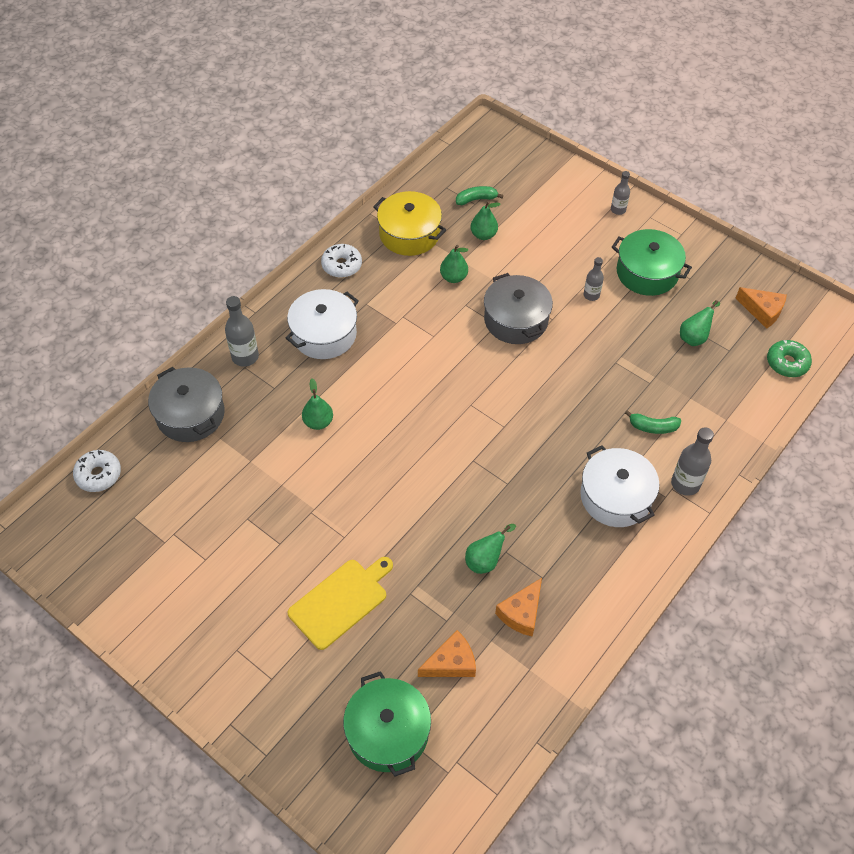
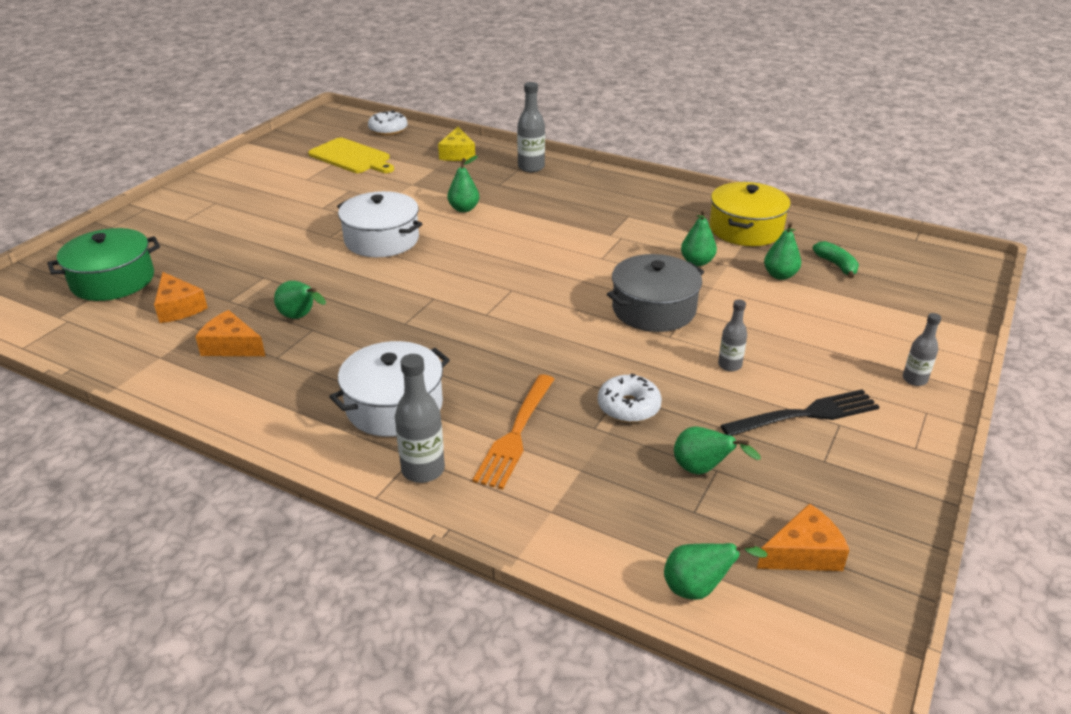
camera: 80 degrees right, 20 degrees down
grey pot [148,367,225,442] -> yellow cheese [438,127,475,161]
white pot [286,289,359,359] -> white pot moved to [337,191,422,257]
yellow cutting board [288,557,393,650] -> yellow cutting board moved to [308,138,394,173]
white donut [321,244,362,278] -> white donut moved to [598,373,662,423]
green pot [612,229,692,296] -> black fork [721,389,879,436]
green banana [625,410,681,434] -> orange fork [473,374,554,490]
orange cheese [736,287,787,329] -> orange cheese turned 135 degrees counterclockwise [757,503,849,571]
green donut [767,340,812,377] -> green pear [664,542,768,600]

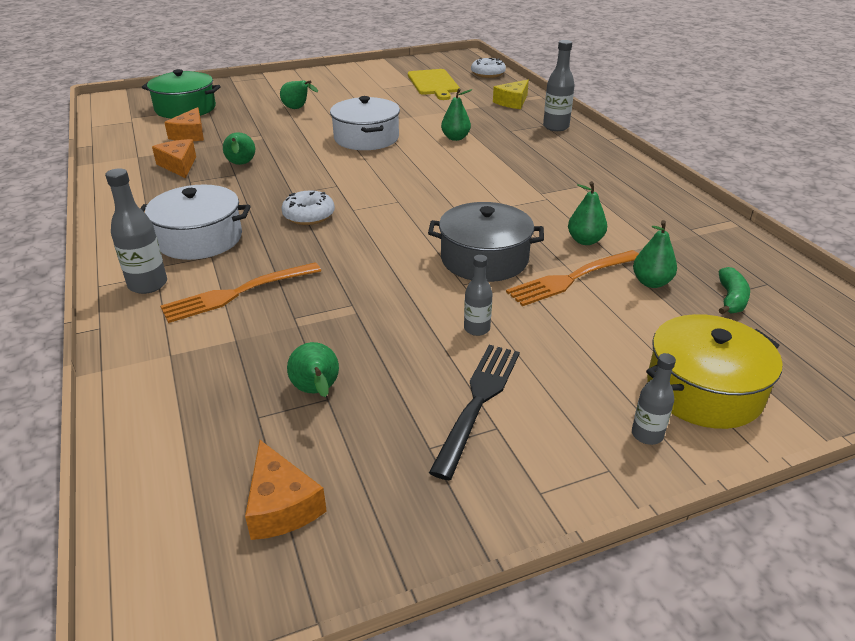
camera: 40 degrees right, 0 degrees up
white donut [598,373,662,423] -> white donut moved to [281,191,335,225]
green pear [664,542,768,600] -> green pear moved to [280,80,318,109]
yellow pot [709,182,791,246] -> yellow pot moved to [646,314,783,429]
black fork [721,389,879,436] -> black fork turned 90 degrees counterclockwise [429,345,520,480]
orange cheese [757,503,849,571] -> orange cheese turned 45 degrees clockwise [245,440,327,540]
none -> orange fork [506,250,639,306]

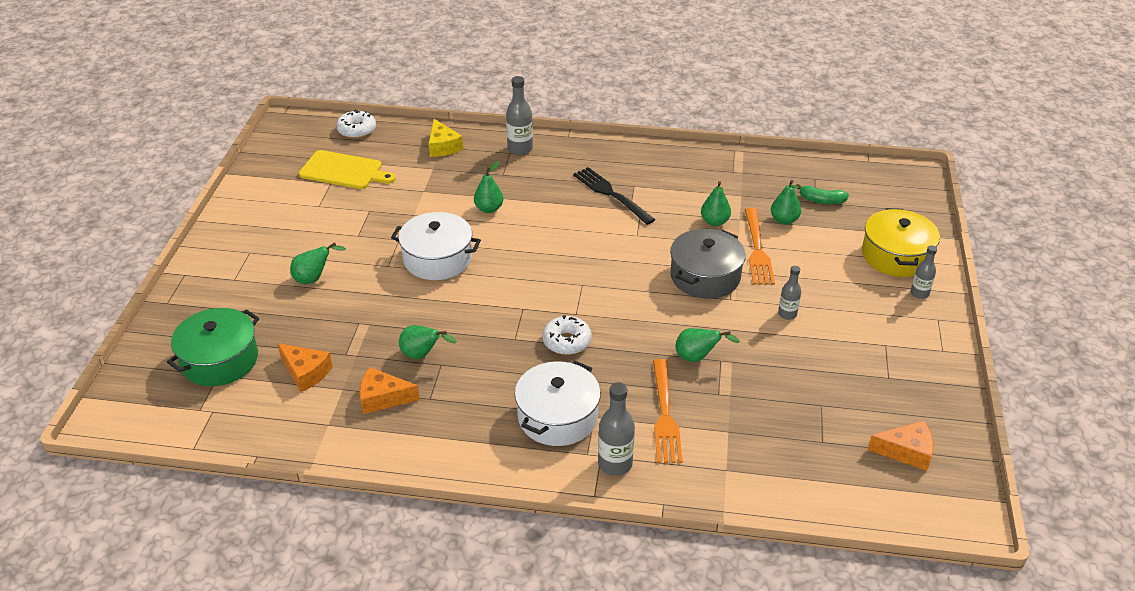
camera: 60 degrees left, 5 degrees up
green pear [287,342,339,397] -> green pear moved to [675,328,740,362]
black fork [429,345,520,480] -> black fork moved to [573,167,656,225]
green banana [719,267,750,314] -> green banana turned 150 degrees clockwise [796,184,849,204]

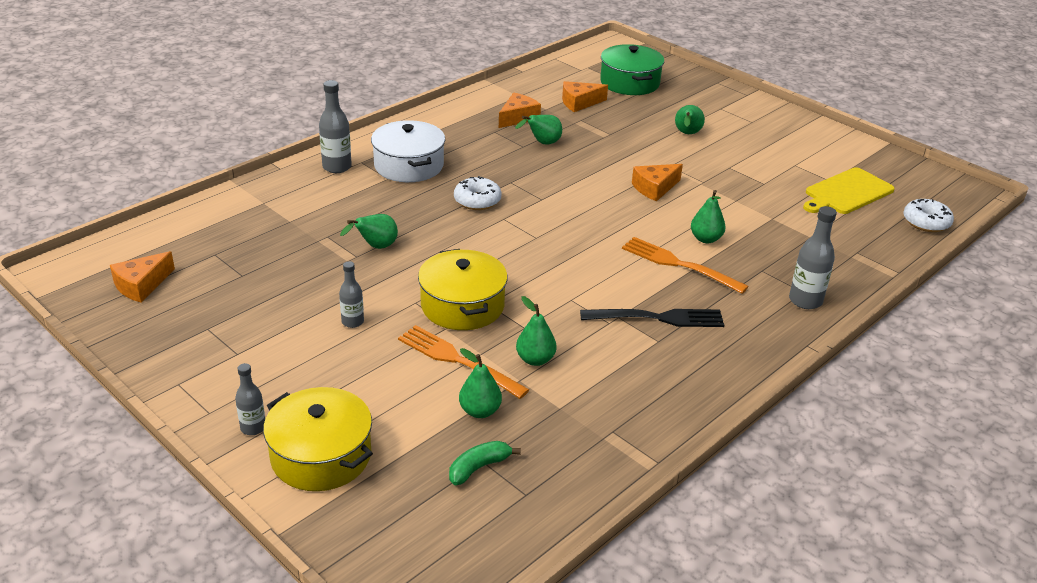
camera: 125 degrees right, 5 degrees down
white pot [391,212,481,280] -> orange cheese [632,164,683,201]
yellow cheese [429,119,463,157] -> none
orange fork [653,359,683,463] -> orange fork moved to [622,237,749,294]
grey pot [670,229,746,299] -> yellow pot [418,249,508,330]

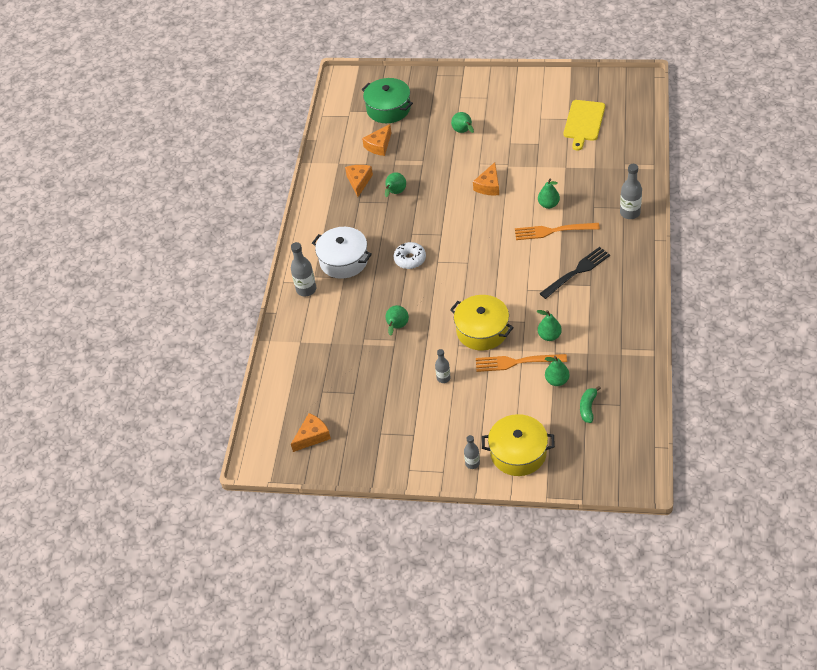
camera: 30 degrees left, 15 degrees up
orange cheese [110,251,175,302] -> orange cheese turned 135 degrees counterclockwise [291,413,331,452]
white donut [903,199,954,232] -> none

